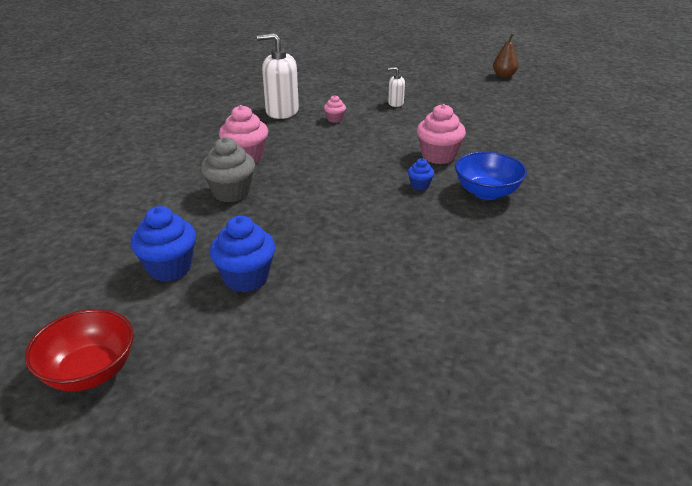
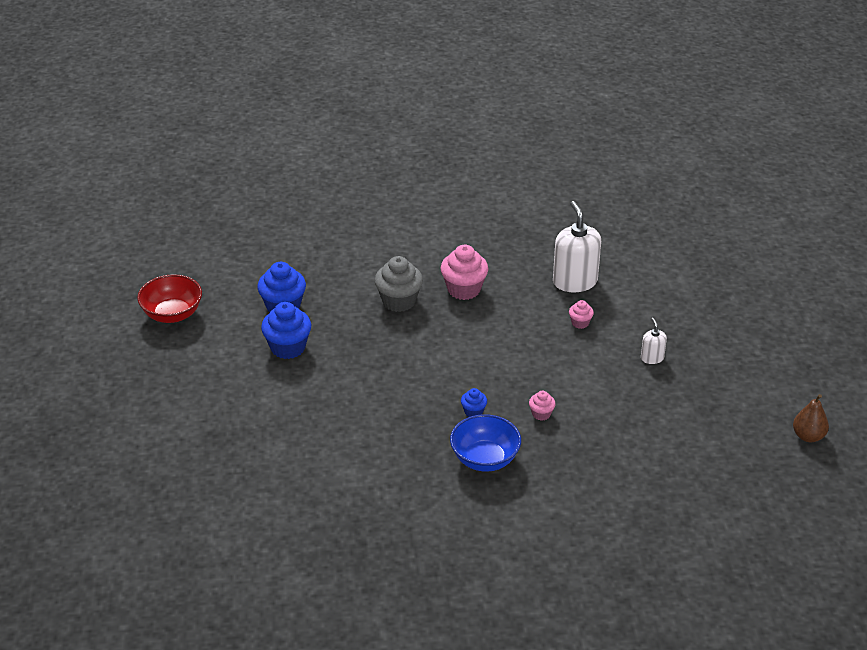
camera: 70 degrees right, 5 degrees up
pink cupcake [417,104,466,164] -> pink cupcake [529,391,556,421], size x0.51

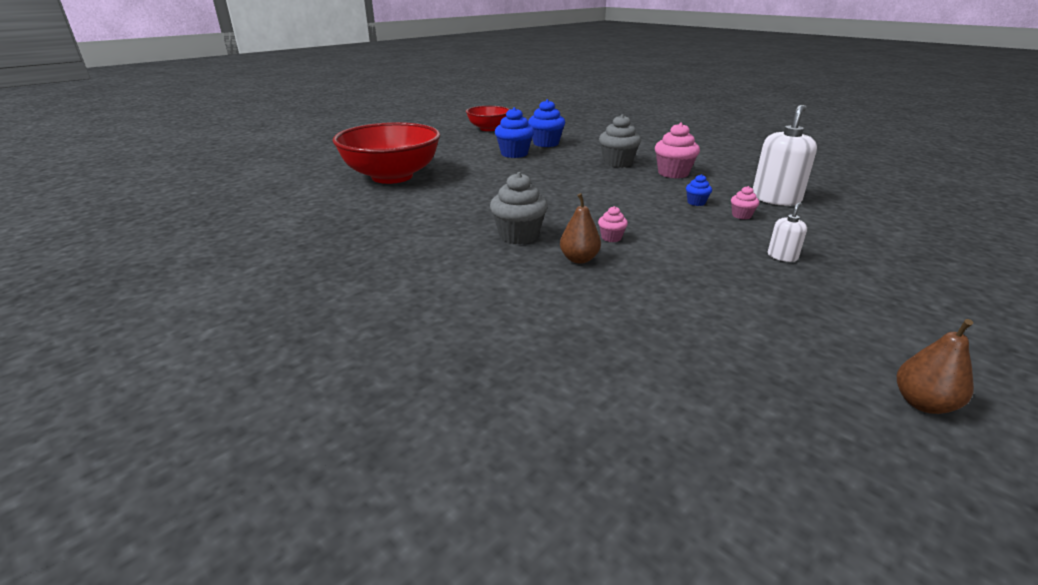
camera: 50 degrees right, 10 degrees down
blue bowl [450,414,521,472] -> grey cupcake [490,172,548,244]
blue cupcake [461,388,487,417] -> blue cupcake moved to [686,174,712,206]
none -> red bowl [333,122,440,184]
none -> brown pear [560,193,601,264]

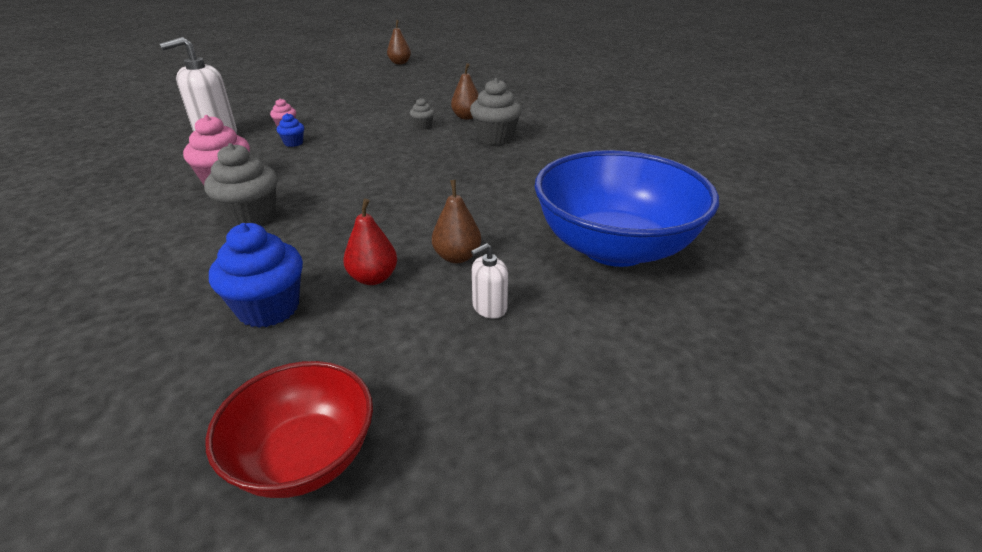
camera: 160 degrees left, 5 degrees up
red bowl [333,122,440,184] -> blue bowl [535,150,719,267]
blue cupcake [495,107,534,158] -> red pear [343,198,397,285]
pink cupcake [598,206,628,242] -> grey cupcake [410,98,435,130]
white soap dispenser [768,202,807,262] -> white soap dispenser moved to [471,243,508,319]
none -> brown pear [432,180,481,263]

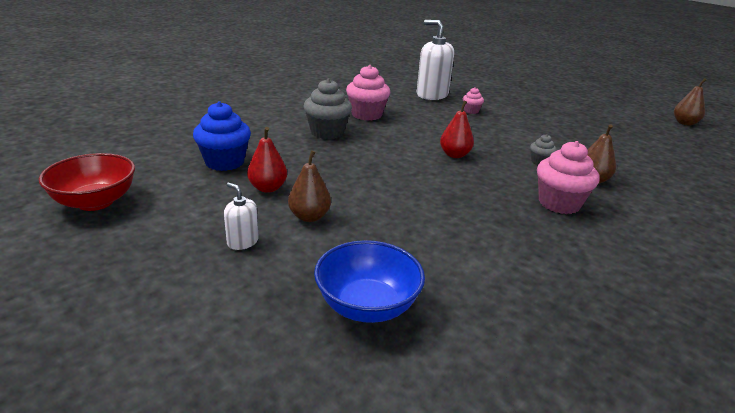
camera: 70 degrees right, 5 degrees down
blue cupcake [277,113,304,147] -> none
grey cupcake [470,78,522,145] -> pink cupcake [537,141,599,214]
blue bowl [535,150,719,267] -> blue bowl [314,240,425,323], size x0.57
none -> red pear [440,101,474,158]

